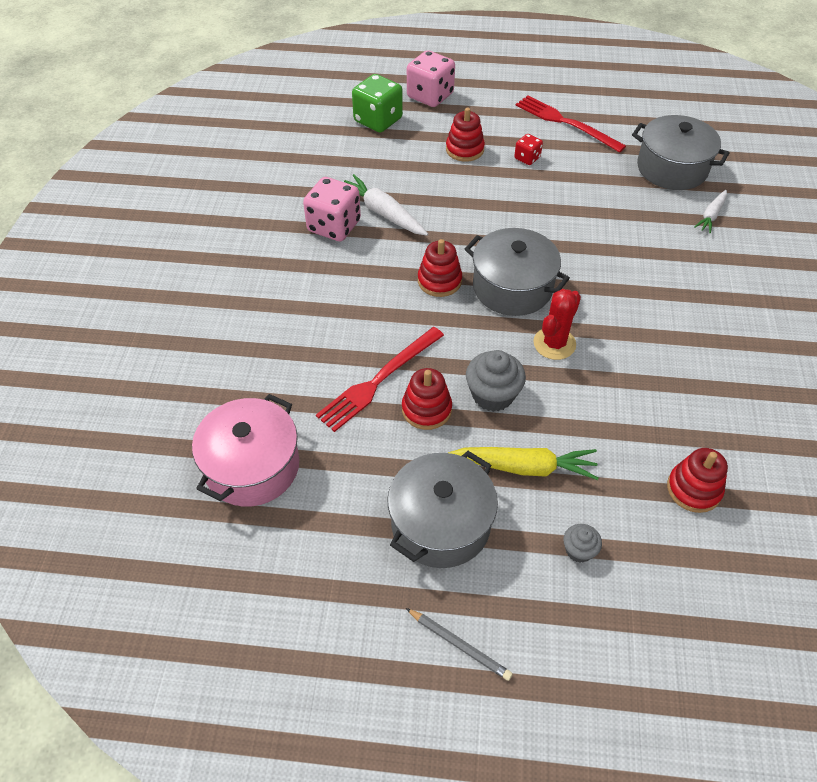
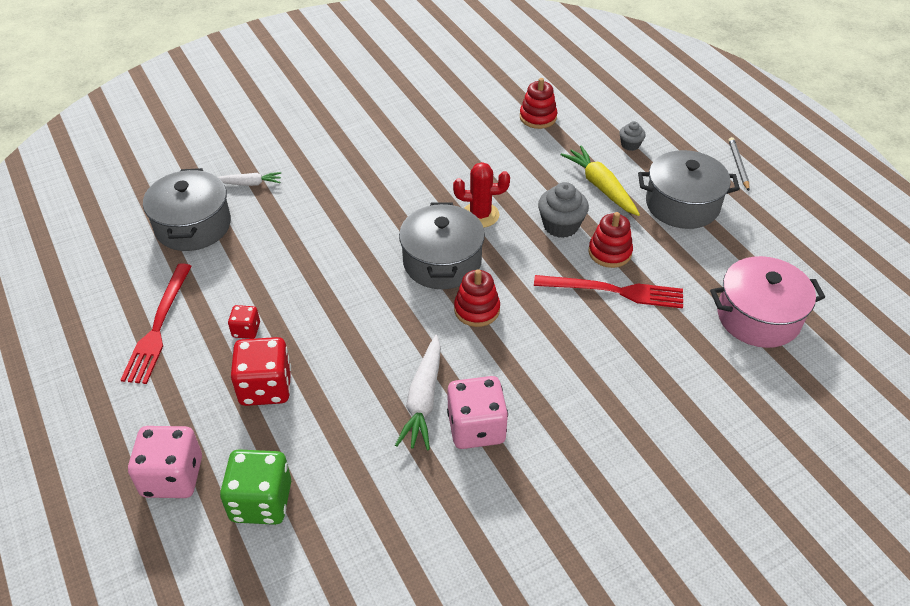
camera: 125 degrees left, 5 degrees down
red stacking toy [446,108,485,162] -> red dice [231,337,291,406]

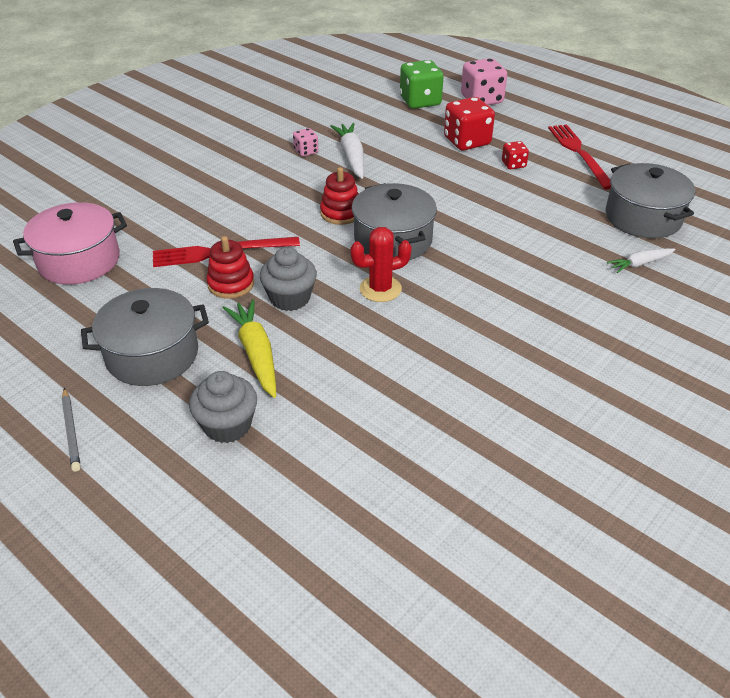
camera: 160 degrees right, 5 degrees down
pink dice [447,376,508,449] -> pink dice [293,128,319,157], size x0.52
red stacking toy [520,78,557,129] -> none
yellow carrot [561,146,640,216] -> yellow carrot turned 150 degrees counterclockwise [222,299,276,398]
grey cupcake [619,121,646,151] -> grey cupcake [189,371,257,443], size x1.76

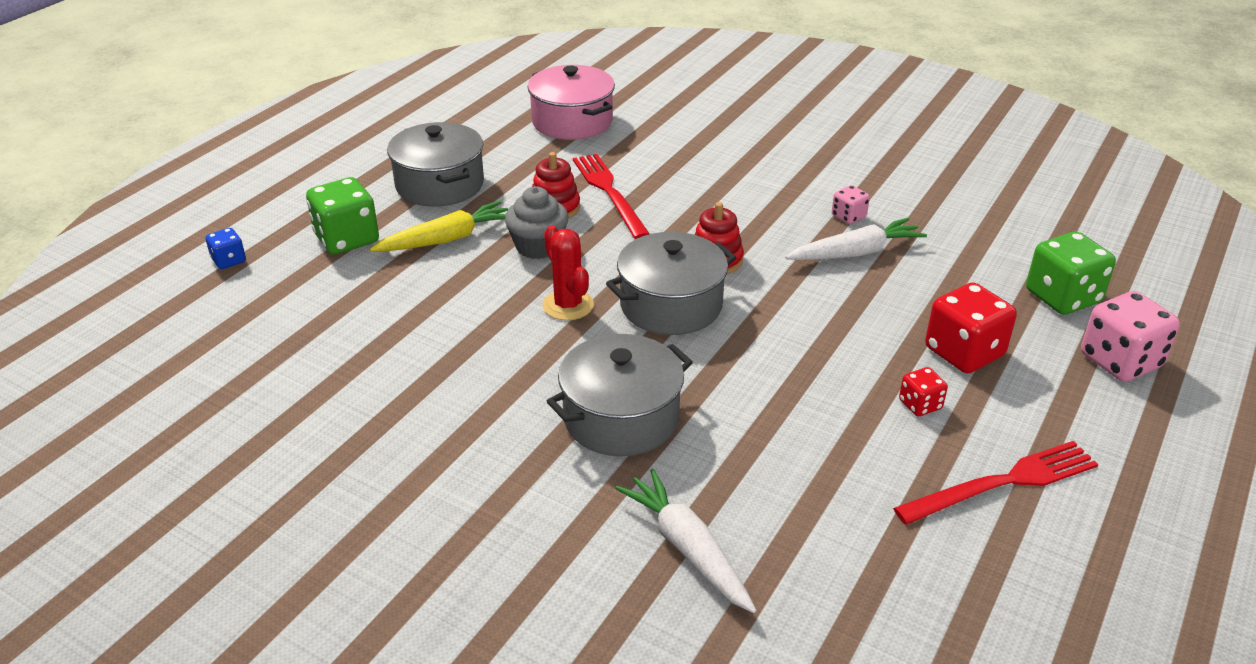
camera: 80 degrees right, 5 degrees down
grey pencil [62,388,81,472] -> none
grey cupcake [189,371,257,443] -> green dice [306,177,379,255]
grey pot [606,163,695,238] -> grey pot moved to [547,334,693,456]
white carrot [607,248,675,273] -> white carrot [615,469,757,613], size x1.65
none -> blue dice [206,228,246,269]

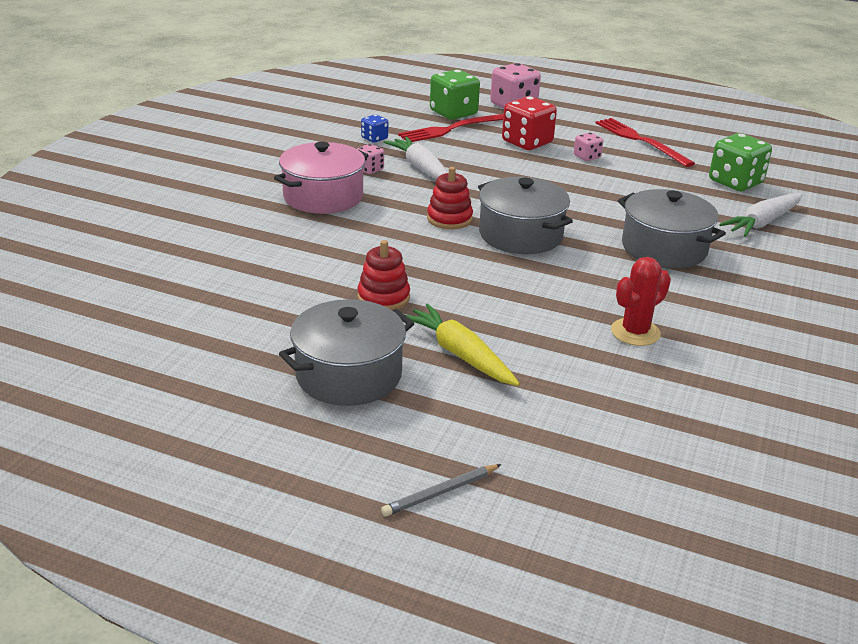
camera: 100 degrees left, 5 degrees down
blue dice [206,228,246,269] -> blue dice moved to [361,114,388,143]
green dice [306,177,379,255] -> green dice moved to [709,133,772,191]
grey cupcake [505,186,569,259] -> none
pink pot [528,65,615,140] -> pink pot moved to [274,142,369,214]
red cactus [542,225,594,320] -> red cactus moved to [611,257,671,346]
red fork [573,154,650,239] -> red fork moved to [398,114,504,142]
red dice [899,367,948,416] -> pink dice [574,132,603,161]
none -> grey pencil [381,464,502,516]

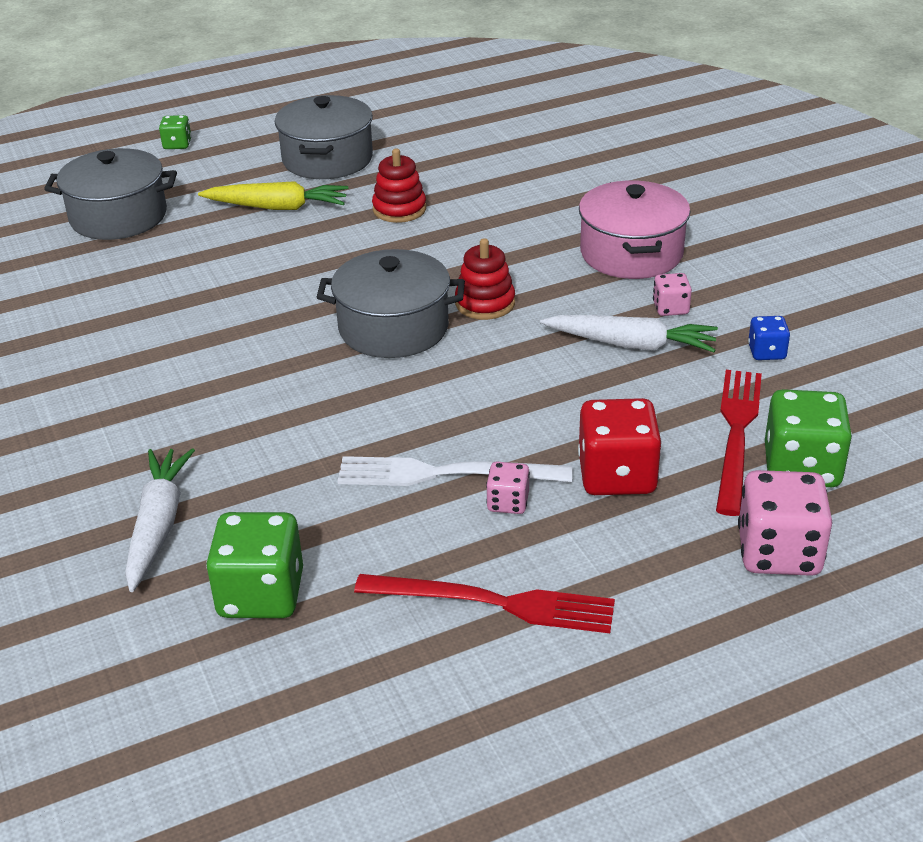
camera: 135 degrees right, 5 degrees up
grey pencil [381,464,502,516] -> green dice [159,115,191,149]
red cactus [611,257,671,346] -> none
grey pot [618,189,726,268] -> grey pot moved to [44,148,177,240]
none -> white fork [337,456,572,486]

